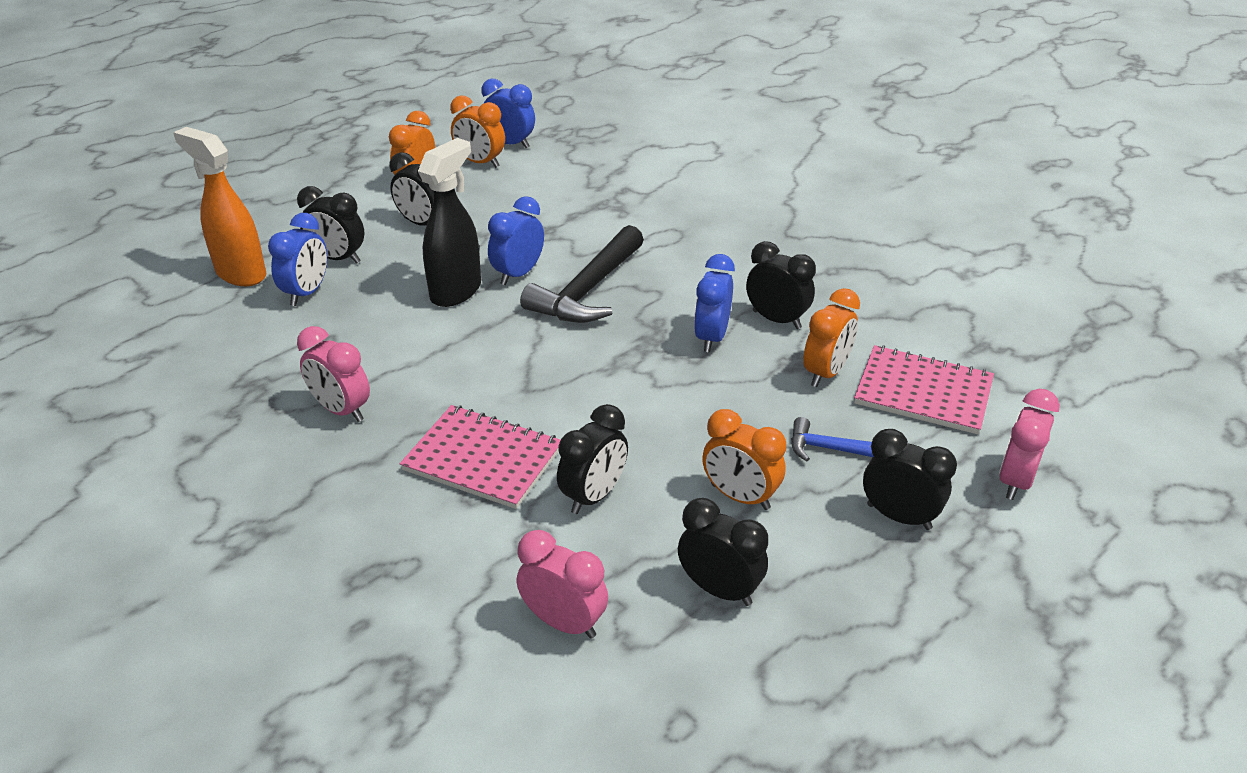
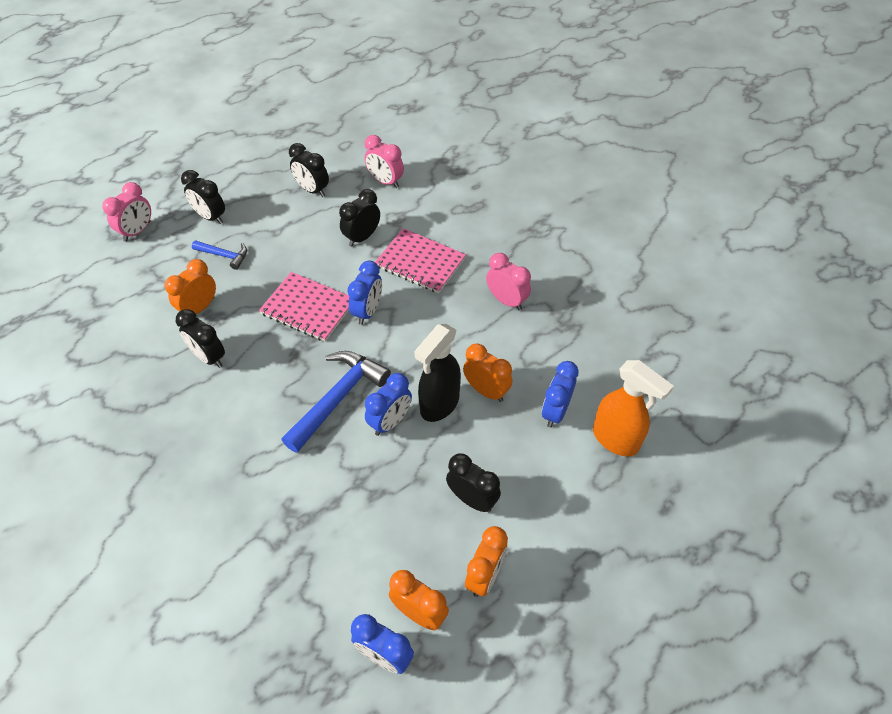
camera: 175 degrees left, 15 degrees up
black clock [297,186,365,264] -> none
black hammer [520,225,644,323] -> blue hammer [281,351,391,453]
blue clock [694,254,735,352] -> blue clock moved to [348,261,382,325]
orange clock [702,409,786,510] -> orange clock moved to [463,343,512,402]
pink notebook [854,345,994,434] -> pink notebook moved to [259,272,349,342]

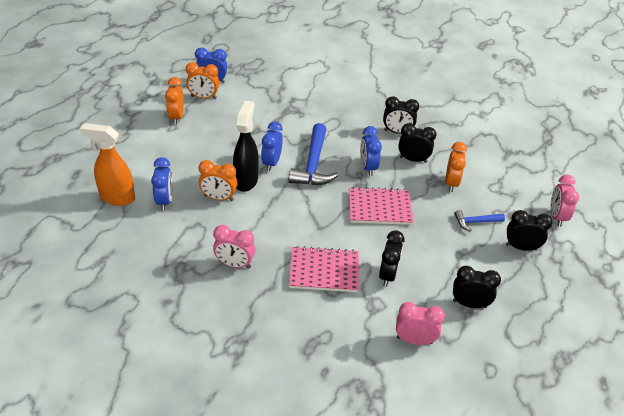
camera: 150 degrees right, 10 degrees down
blue clock [348,261,382,325] -> blue clock moved to [360,126,382,176]
black clock [446,453,501,512] -> black clock moved to [383,96,419,134]

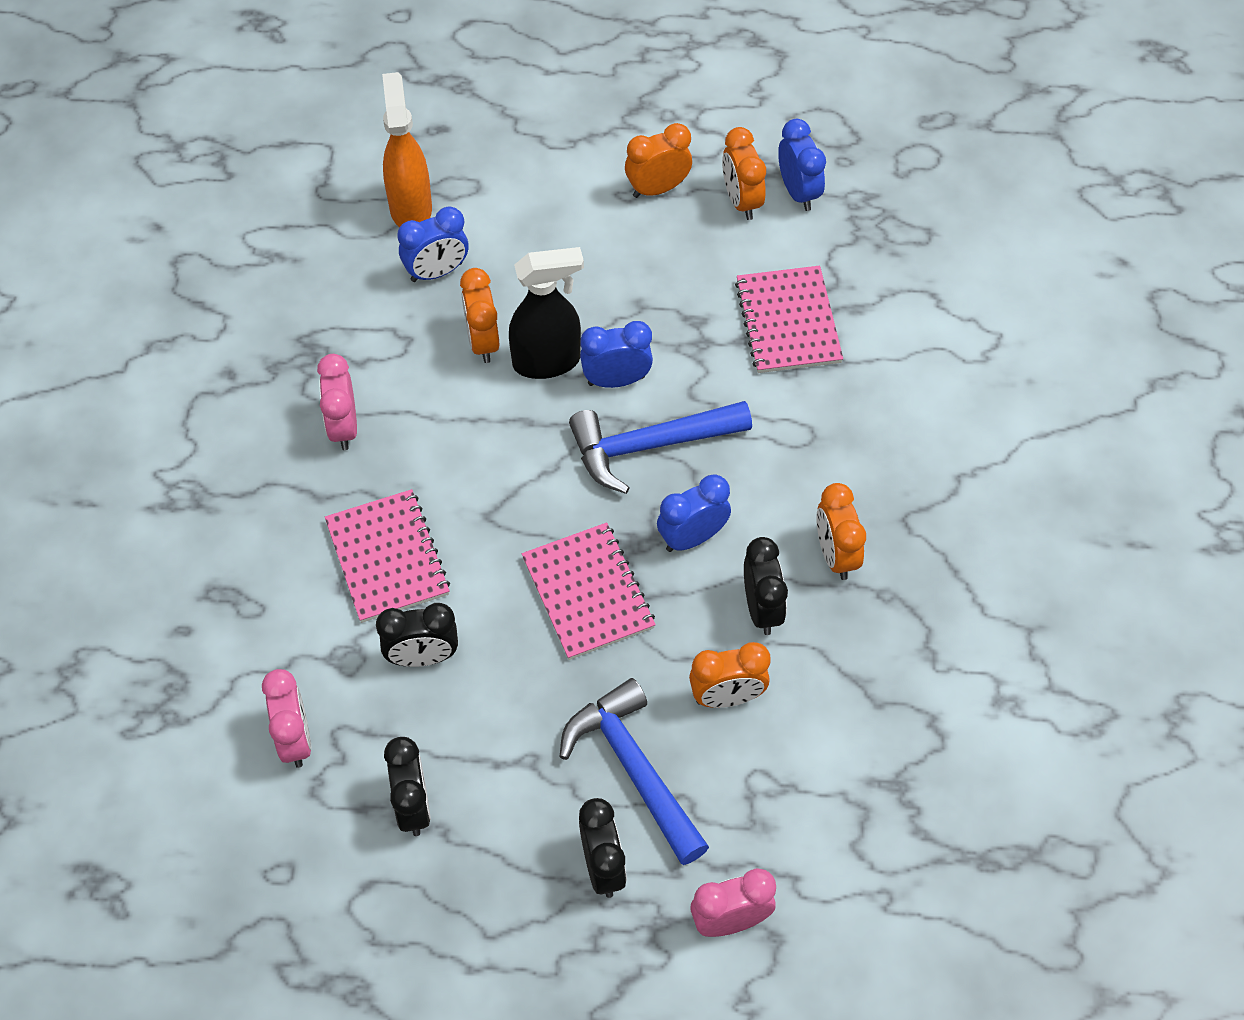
camera: 70 degrees right, 15 degrees up
black clock [383,96,419,134] -> orange clock [816,483,866,580]
blue hammer [454,210,505,232] -> blue hammer [559,678,709,865], size x1.90
none -> pink notebook [735,266,843,373]

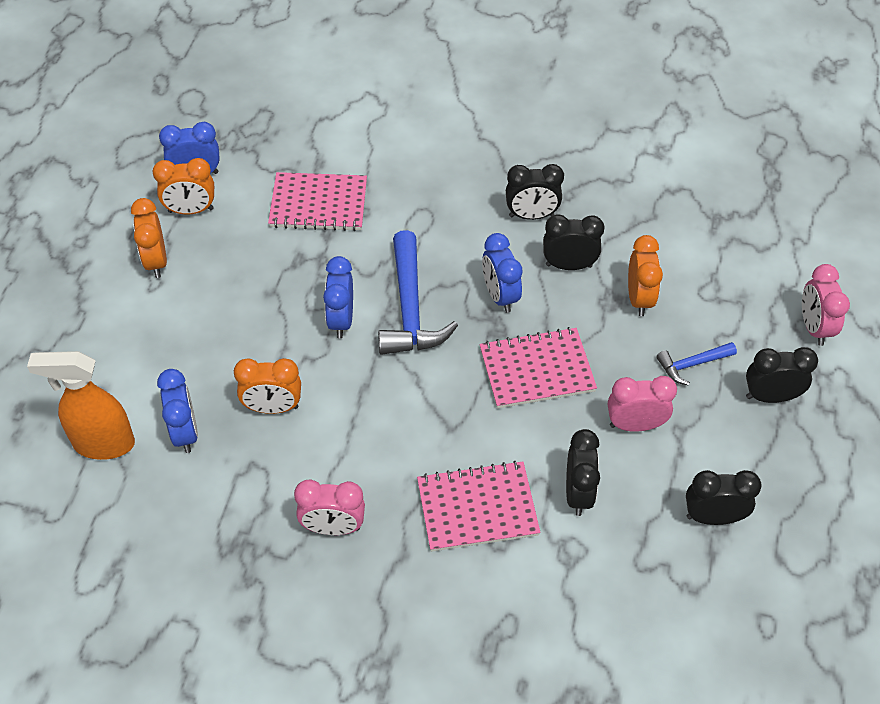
camera: 80 degrees left, 5 degrees down
pink clock [262,669,312,768] -> pink clock moved to [608,376,677,432]
black spray bottle [509,247,584,379] -> none
blue hammer [559,678,709,865] -> blue hammer [656,342,737,386], size x0.53
orange clock [816,483,866,580] -> black clock [506,164,564,220]

